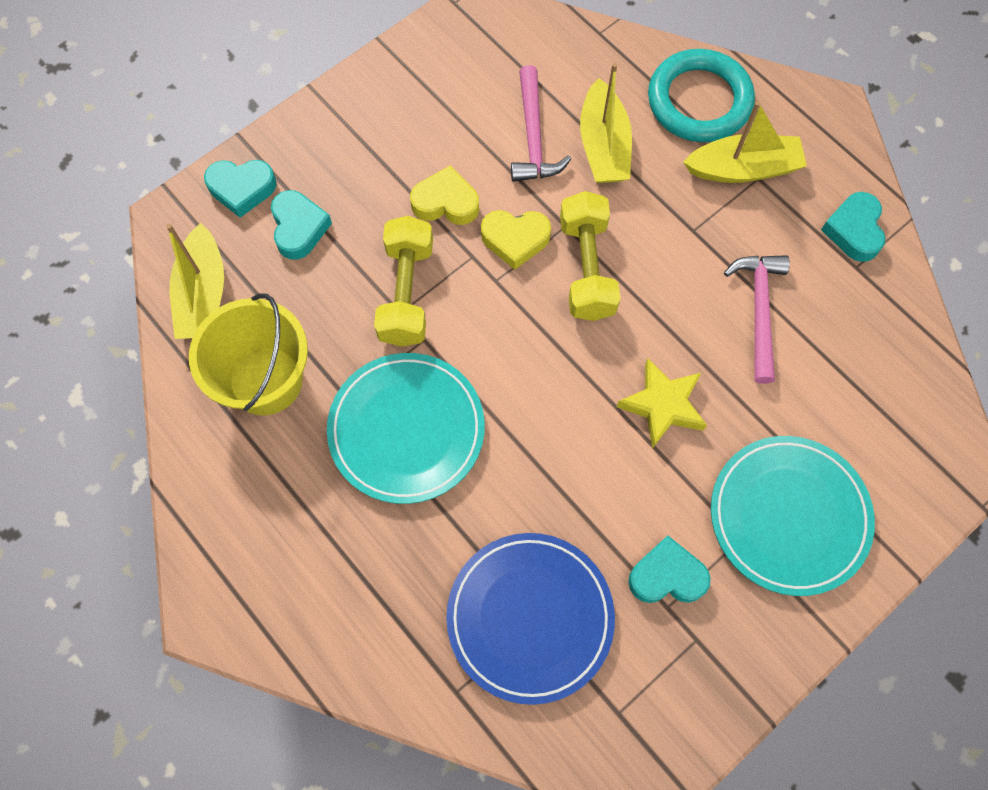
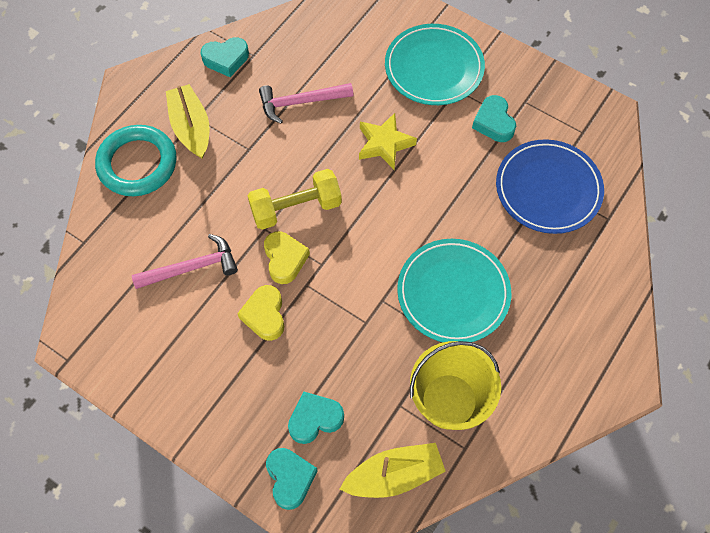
camera: 105 degrees left, 5 degrees down
yellow dumbbell [374,216,433,347] -> none
yellow boat [580,63,632,183] -> none

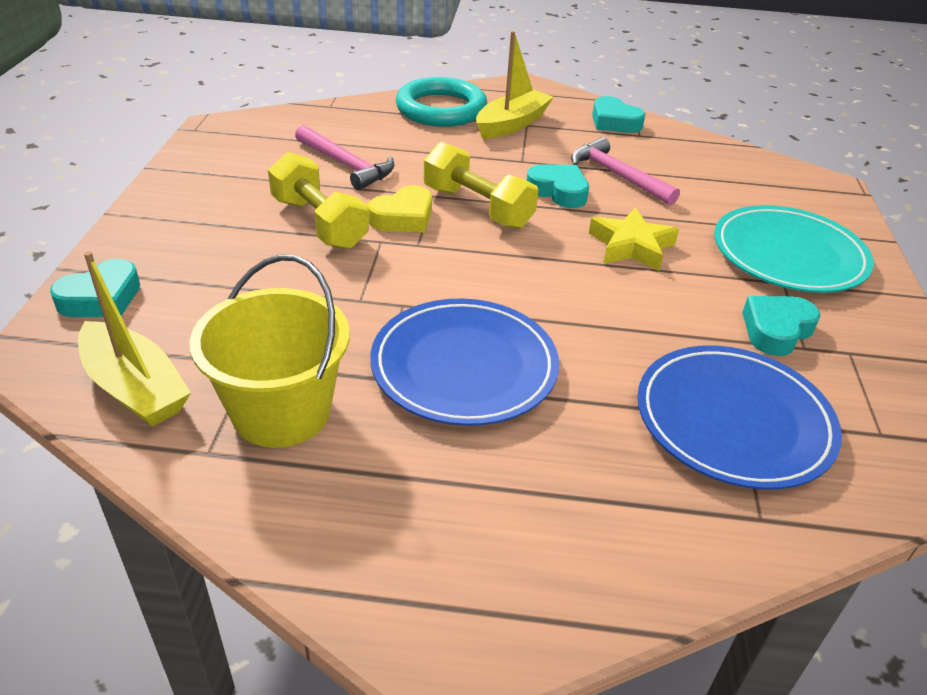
camera: 60 degrees right, 25 degrees down
yellow heart [237,285,284,341] -> yellow dumbbell [268,152,369,249]
turquoise heart [288,391,344,444] -> turquoise heart moved to [527,164,589,208]
turquoise plate [397,239,511,342] -> blue plate [370,298,559,426]

